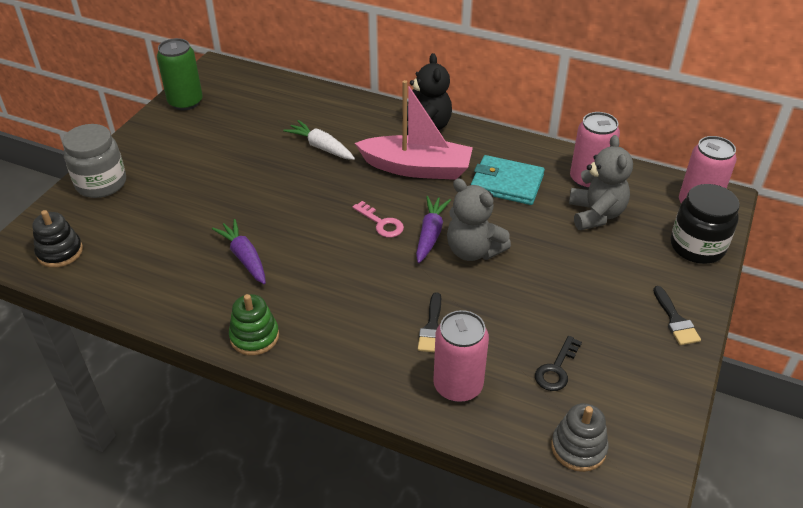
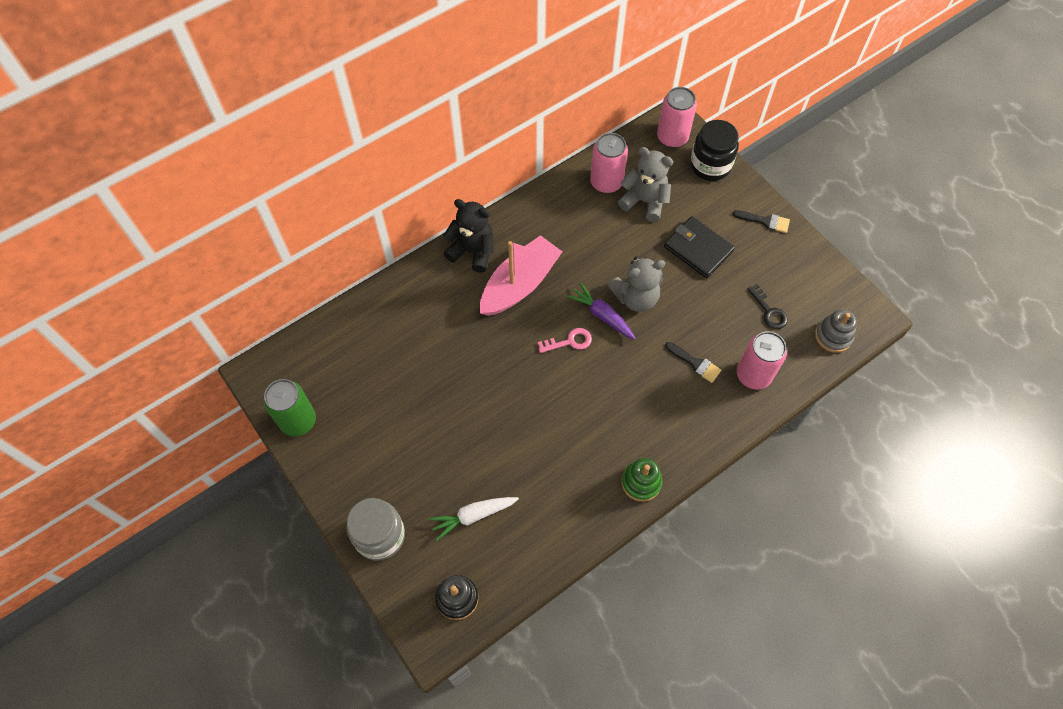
camera: 60 degrees left, 20 degrees up
purple carrot [212,219,266,284] -> none
white carrot [283,120,355,160] -> white carrot moved to [429,497,519,541]
turquoise wallet [471,155,545,205] -> none
none -> black wallet [664,216,735,278]

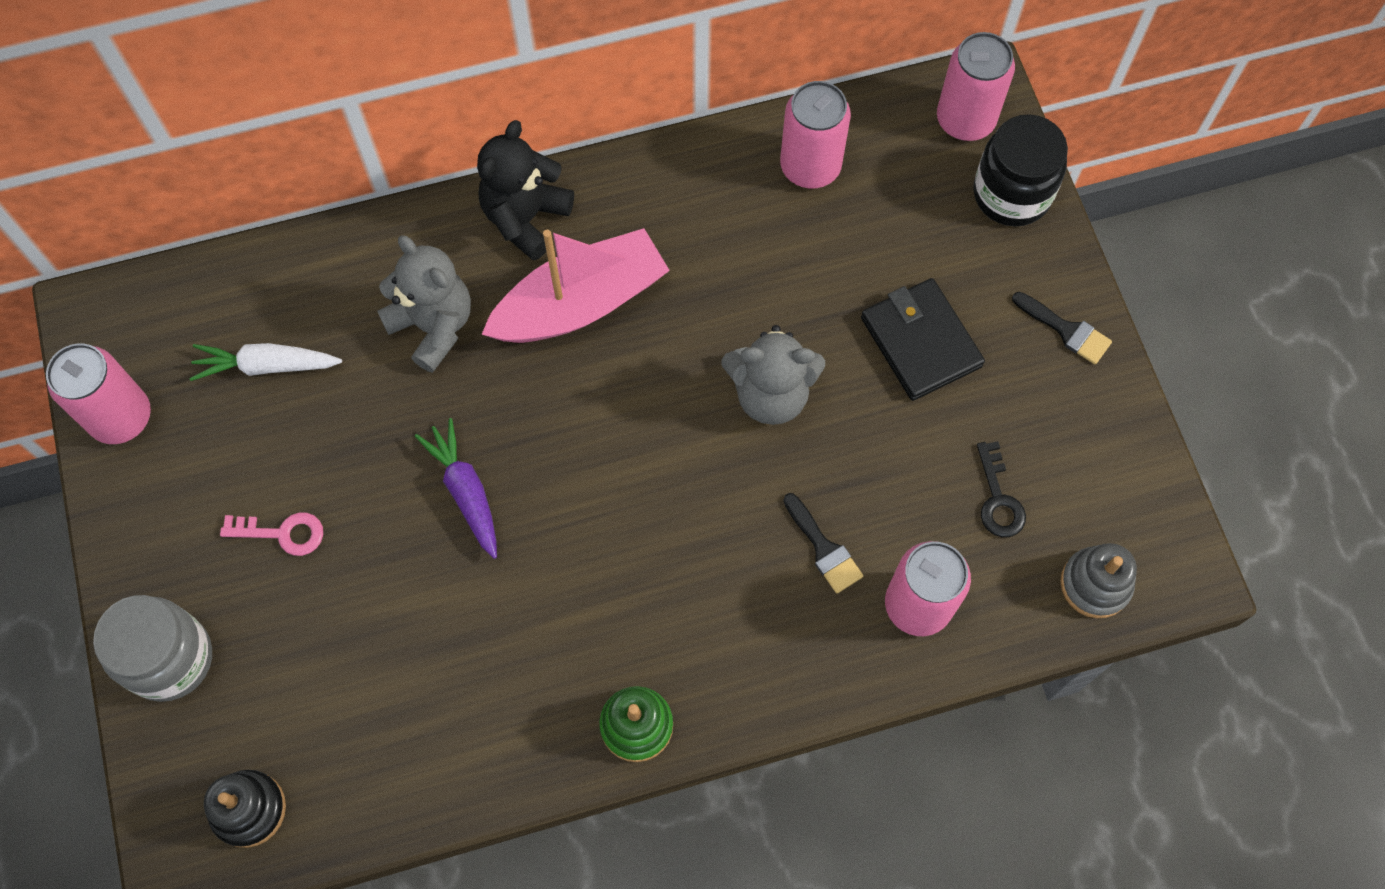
camera: 20 degrees right, 5 degrees up
green can [264,379,316,437] -> pink can [46,343,151,444]
white carrot [429,497,519,541] -> white carrot moved to [189,343,342,381]
black teddy bear [443,199,494,273] -> black teddy bear turned 105 degrees counterclockwise [477,120,574,261]
pink key [538,328,592,353] -> pink key moved to [220,512,323,556]
purple carrot [566,282,636,340] -> purple carrot moved to [415,418,497,559]
grey teddy bear [618,147,673,222] -> grey teddy bear moved to [377,235,471,373]

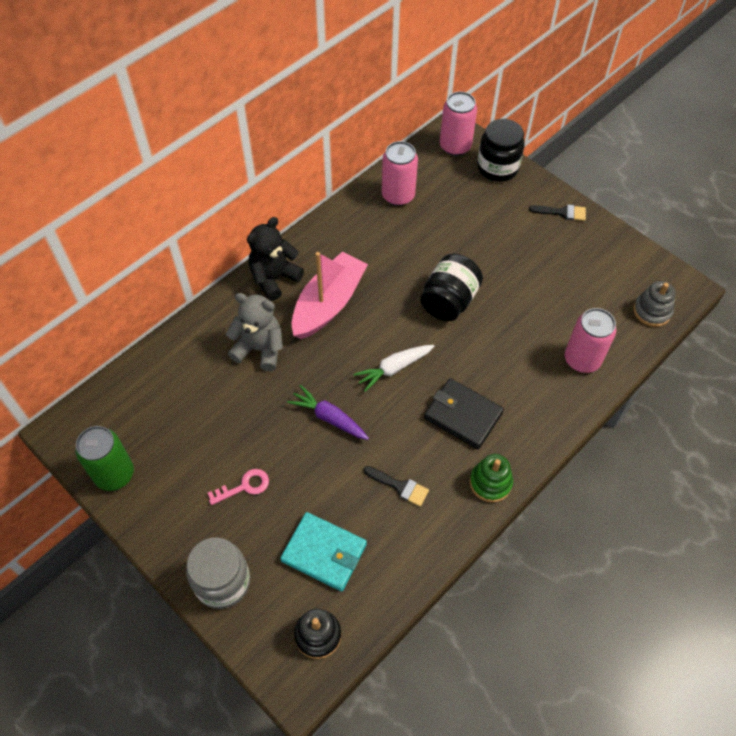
camera: 30 degrees left, 10 degrees down
pink can [46,343,151,444] -> green can [75,426,134,491]
white carrot [189,343,342,381] -> white carrot moved to [353,345,435,392]
black teddy bear [477,120,574,261] -> black teddy bear turned 45 degrees clockwise [247,217,304,301]
grey teddy bear [721,325,825,425] -> black jar [420,254,483,322]
black brush [783,493,863,593] -> black brush moved to [364,466,429,506]
black wallet [861,278,985,401] -> black wallet moved to [424,378,504,449]
black key [977,441,1026,537] -> none
none -> turquoise wallet [280,512,367,591]

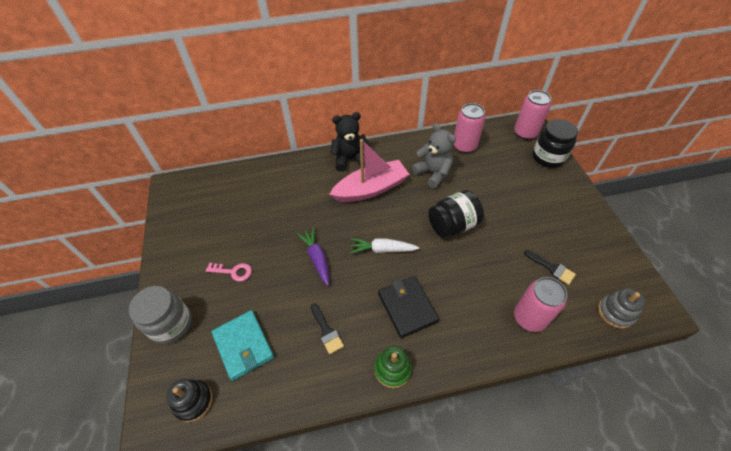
camera: 35 degrees right, 5 degrees down
green can [75,426,134,491] -> none
grey teddy bear [226,293,283,371] -> grey teddy bear moved to [412,123,456,188]
black brush [529,205,586,221] -> black brush moved to [524,250,576,285]

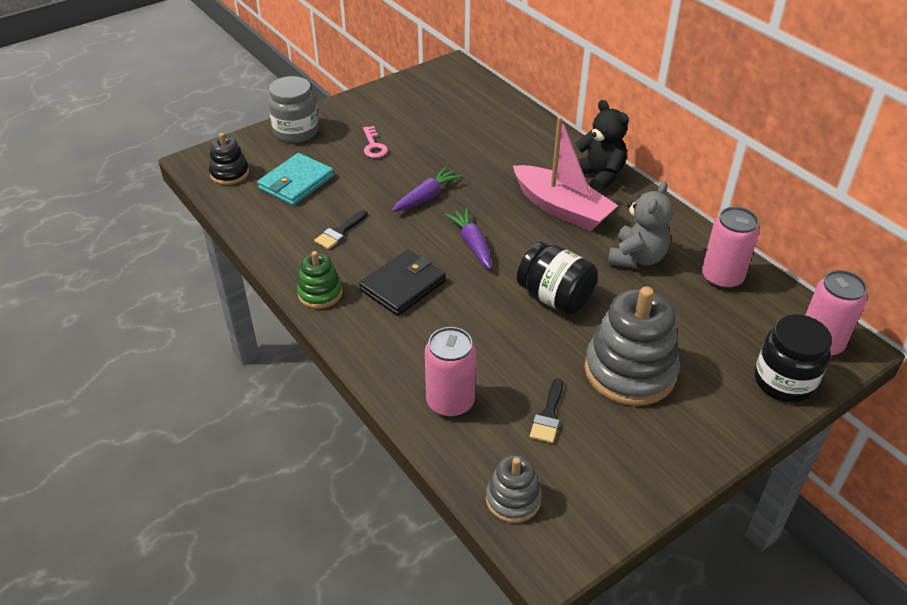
camera: 65 degrees right, 10 degrees down
white carrot [350,238,419,254] -> purple carrot [445,208,491,269]
none -> grey stacking toy [584,286,680,406]

